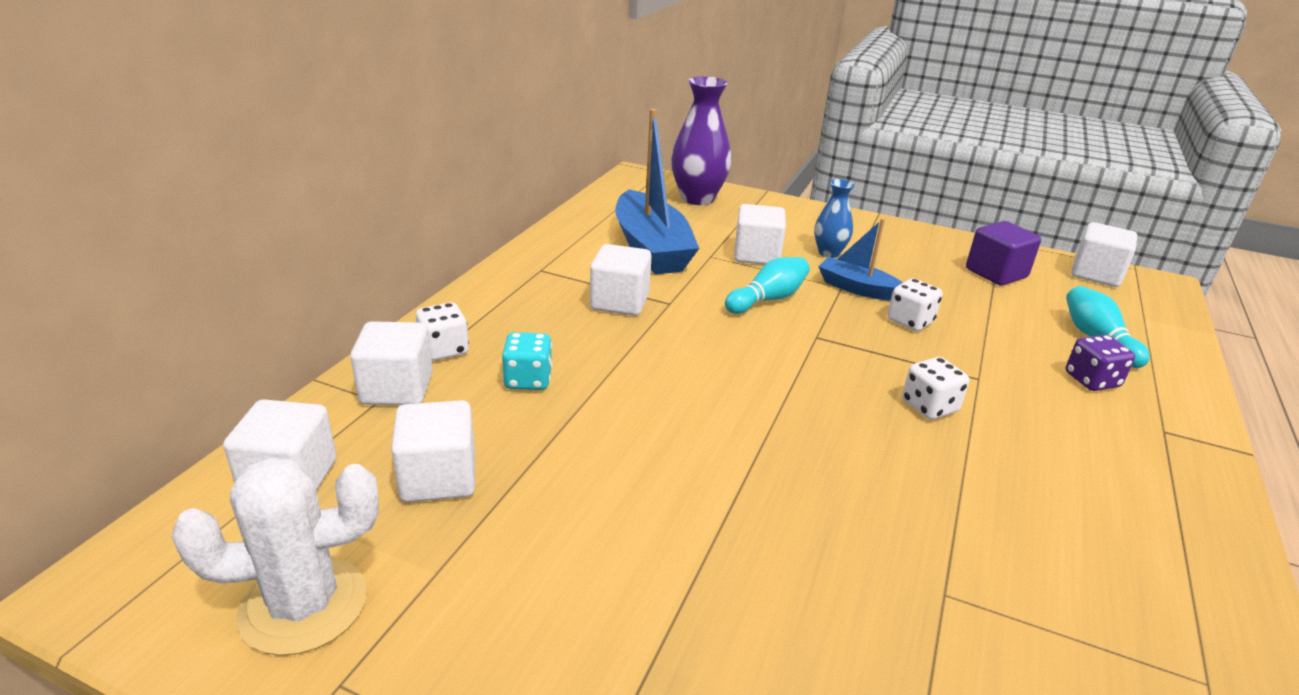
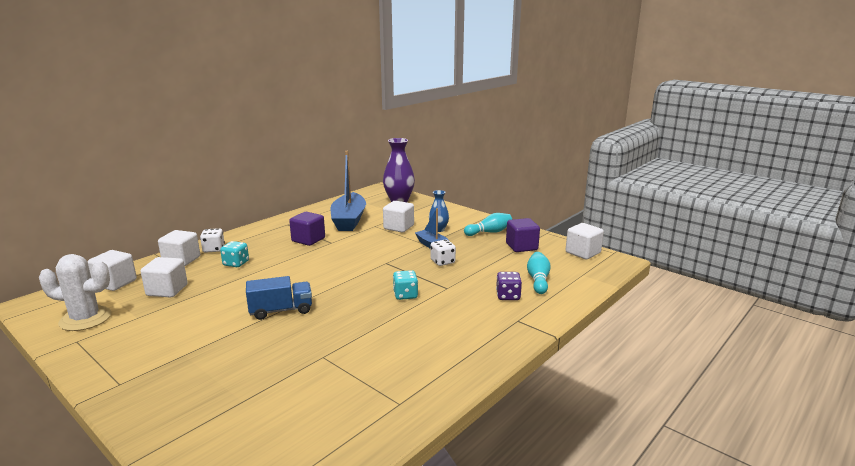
camera: 20 degrees right, 10 degrees down
white cube [590,244,652,316] -> purple cube [289,212,325,246]
turquoise bowling pin [725,257,810,314] -> turquoise bowling pin moved to [464,213,512,236]
white dice [902,357,969,420] -> turquoise dice [393,270,418,300]
none -> blue truck [246,276,312,320]

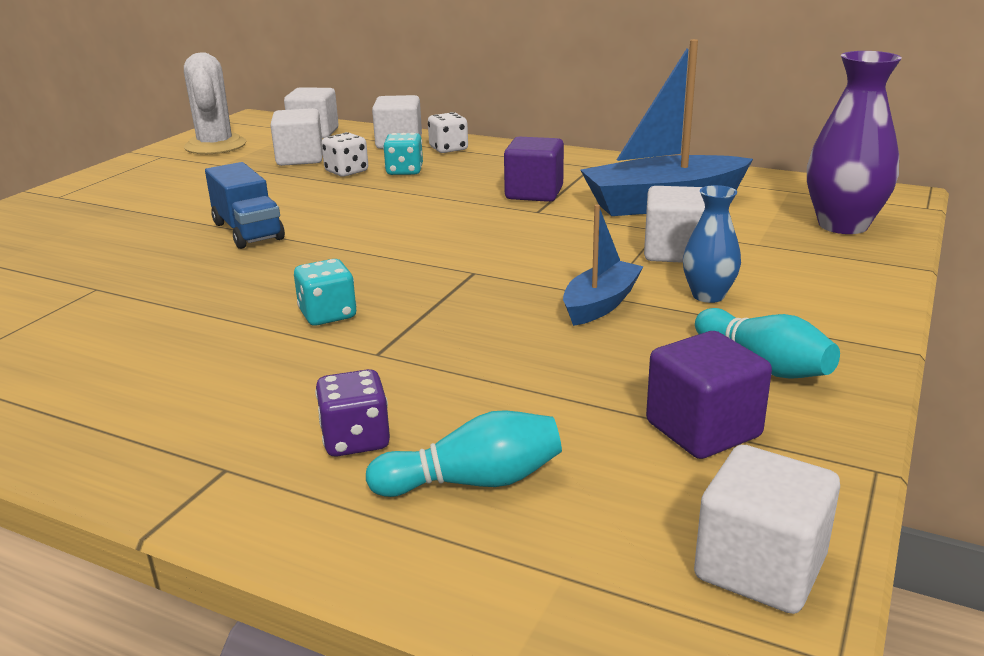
camera: 75 degrees right, 5 degrees up
white dice [431,239,456,266] -> white dice moved to [321,132,368,177]

